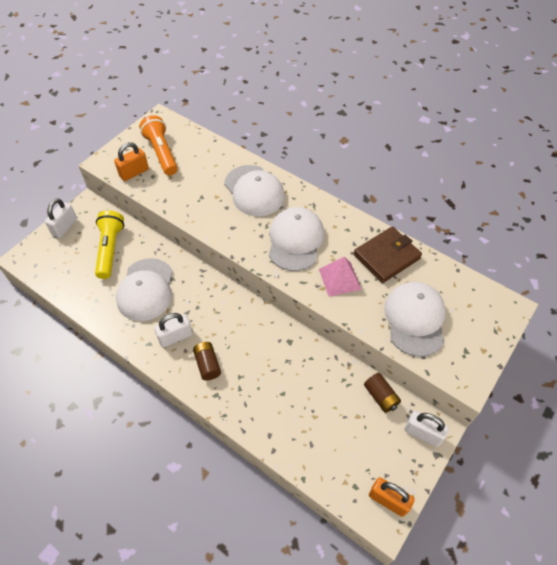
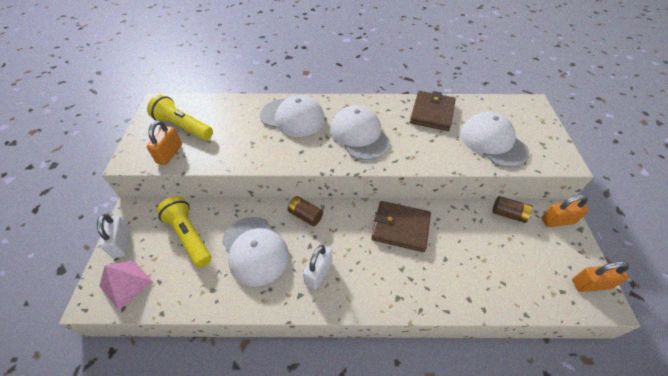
camera: 35 degrees left, 5 degrees down
orange flashlight [139,115,178,175] -> yellow flashlight [147,95,213,140]
brown battery [193,342,221,380] -> brown battery moved to [288,196,323,226]
pink pyramid [319,257,362,297] -> pink pyramid moved to [99,260,153,310]
white padlock [404,411,449,447] -> orange padlock [542,195,589,227]
none -> brown wallet [371,201,431,252]

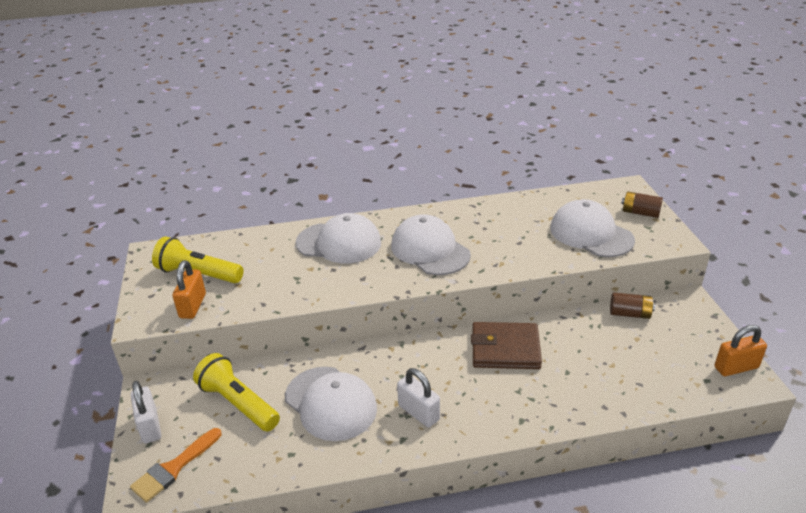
camera: 10 degrees left, 15 degrees down
pink pyramid [99,260,153,310] -> orange brush [130,428,221,503]
brown battery [288,196,323,226] -> brown battery moved to [621,192,663,218]
white padlock [303,245,332,290] -> white padlock turned 60 degrees counterclockwise [397,368,440,428]
brown wallet [410,91,456,131] -> none
orange padlock [542,195,589,227] -> none

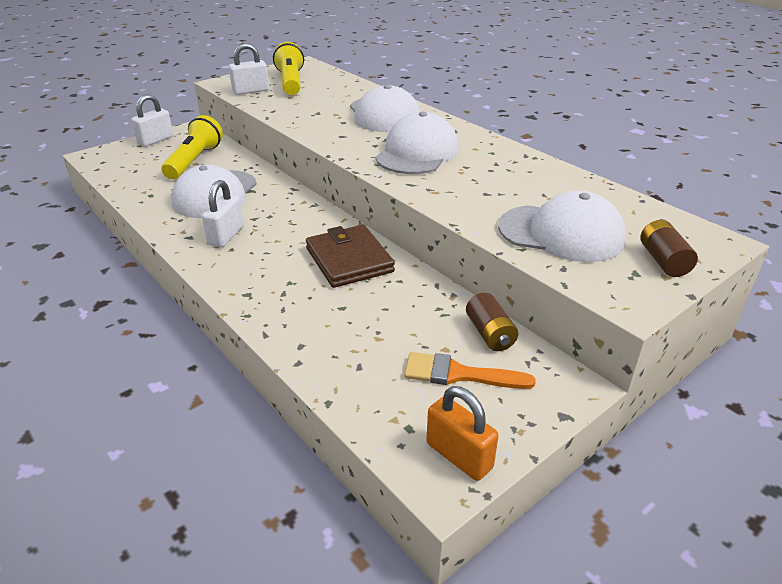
camera: 60 degrees right, 0 degrees up
orange brush [130,428,221,503] -> orange brush moved to [404,352,536,389]
orange padlock [173,260,206,319] -> white padlock [229,43,269,95]
white cap [550,199,635,257] -> white cap turned 90 degrees clockwise [498,191,626,262]

